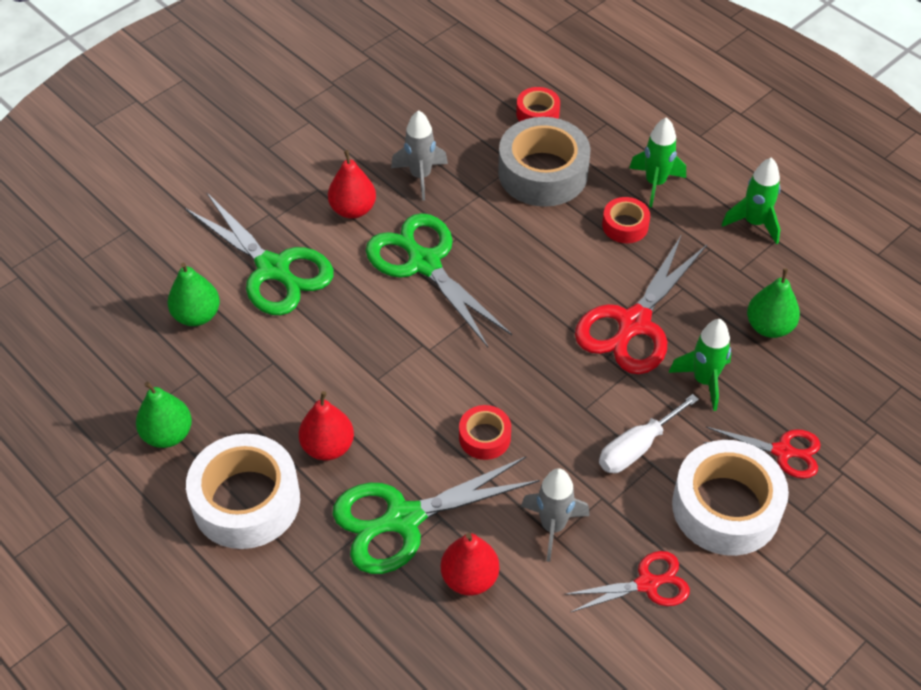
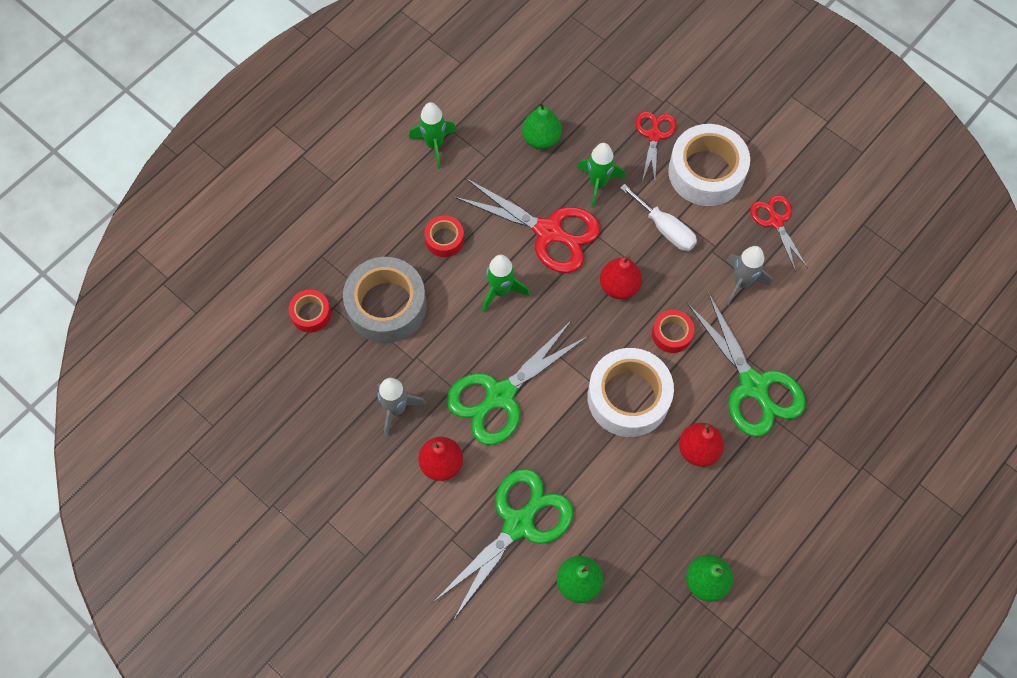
camera: 95 degrees left, 15 degrees up
white tape [186,434,300,549] -> white tape moved to [587,348,674,437]
red pear [441,533,499,596] -> red pear moved to [600,256,642,299]
green rocket [630,117,686,207] -> green rocket moved to [482,255,530,312]

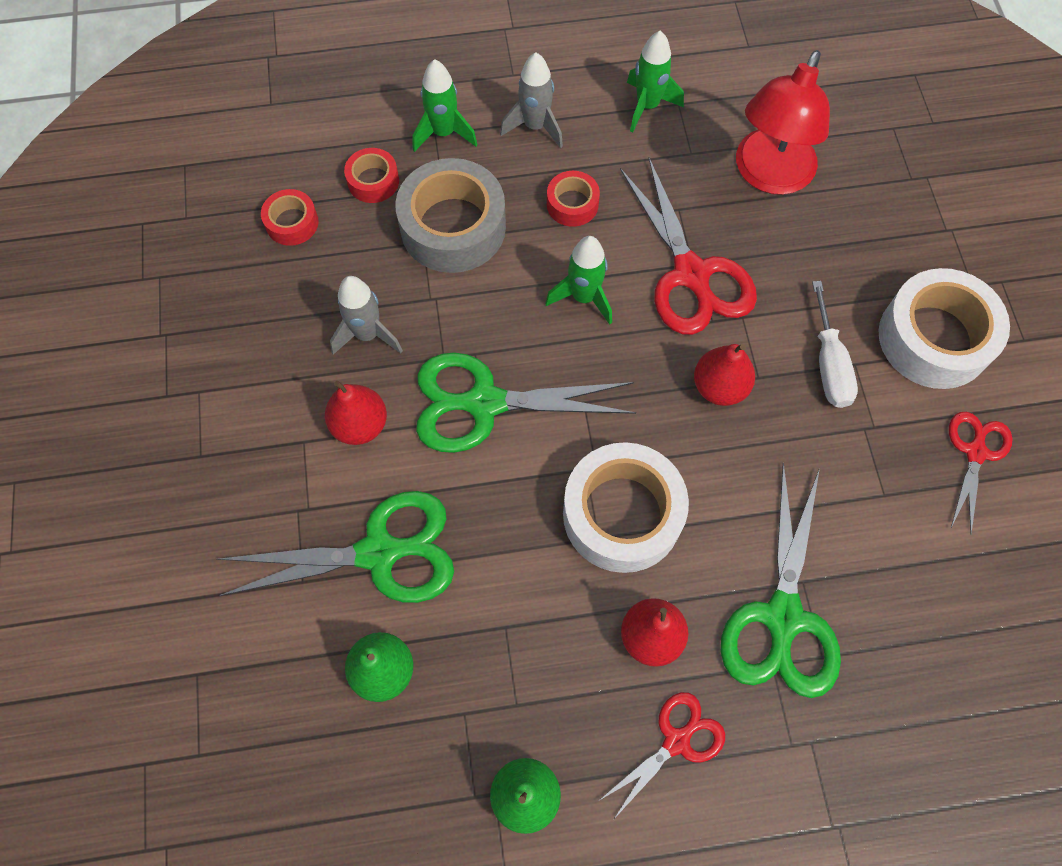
camera: 40 degrees right, 0 degrees up
green pear [522,101,562,149] -> red lamp [736,50,830,195]
green rocket [577,143,625,208] -> green rocket moved to [413,59,478,152]
red scissors [636,111,676,182] -> red scissors moved to [600,692,725,820]
red tape [652,310,694,353] -> red tape moved to [261,189,319,246]
grey rocket [726,246,772,305] -> grey rocket moved to [500,52,563,149]

